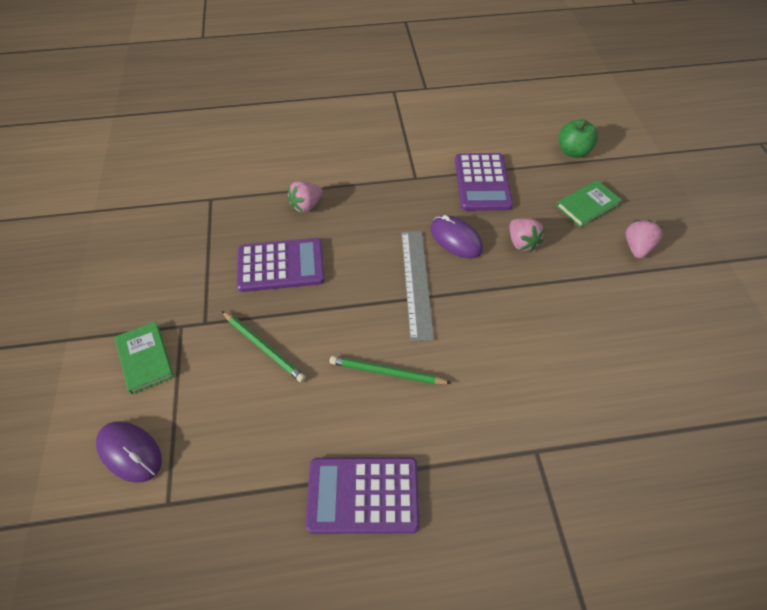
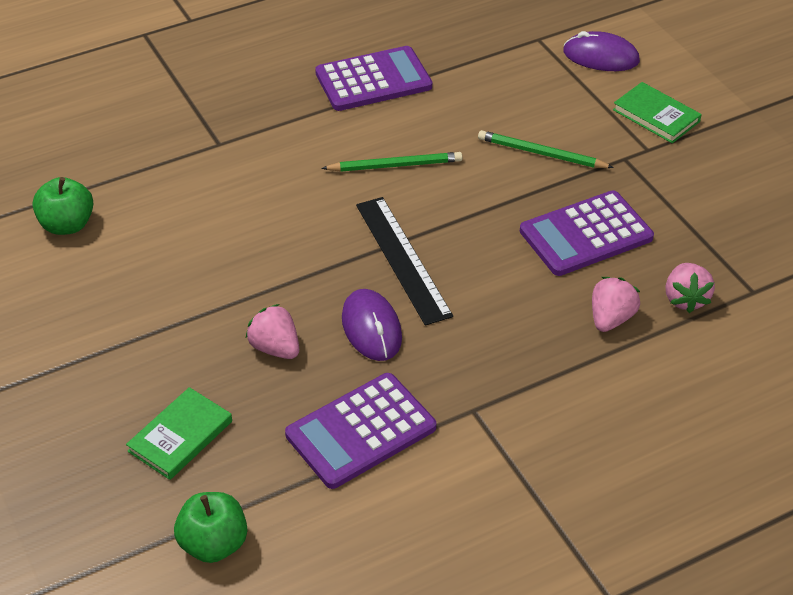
camera: 160 degrees right, 10 degrees down
grey ruler [401,231,434,341] -> black ruler [356,197,453,326]
purple mouse [430,215,483,259] -> purple mouse turned 45 degrees clockwise [342,289,402,361]
purple calculator [455,153,513,211] -> purple calculator turned 105 degrees counterclockwise [285,373,436,489]
pink strawberry [626,220,663,259] -> pink strawberry moved to [665,263,715,313]
none -> green apple [33,177,93,235]

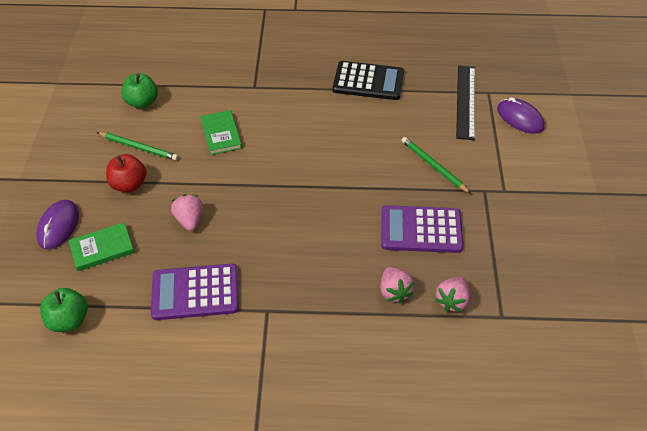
camera: 30 degrees right, 5 degrees up
purple calculator [315,46,432,111] -> black calculator [333,61,404,100]
green pencil [321,152,462,172] -> green pencil moved to [96,132,179,161]
purple mouse [342,289,402,361] -> purple mouse moved to [36,200,79,249]
black ruler [356,197,453,326] -> black ruler moved to [456,65,475,140]
pink strawberry [592,277,640,332] -> pink strawberry turned 105 degrees clockwise [380,267,414,303]
green book [613,82,702,143] -> green book moved to [201,110,242,155]
none -> red apple [106,154,146,192]

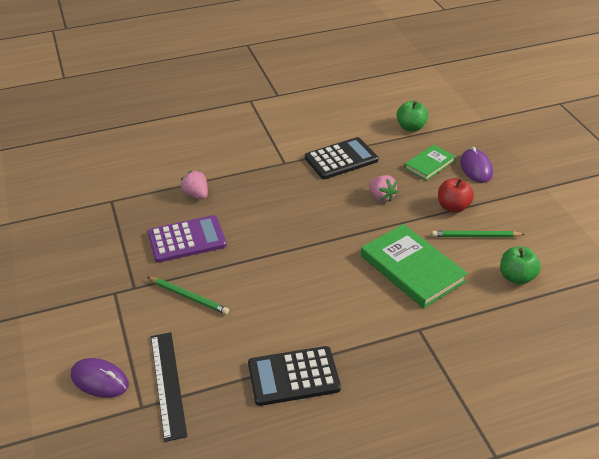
camera: 160 degrees right, 10 degrees down
purple calculator [151,264,239,320] -> black calculator [305,137,378,179]
green book [201,110,242,155] -> green book [361,224,468,308], size x1.76
pink strawberry [435,277,470,312] -> none

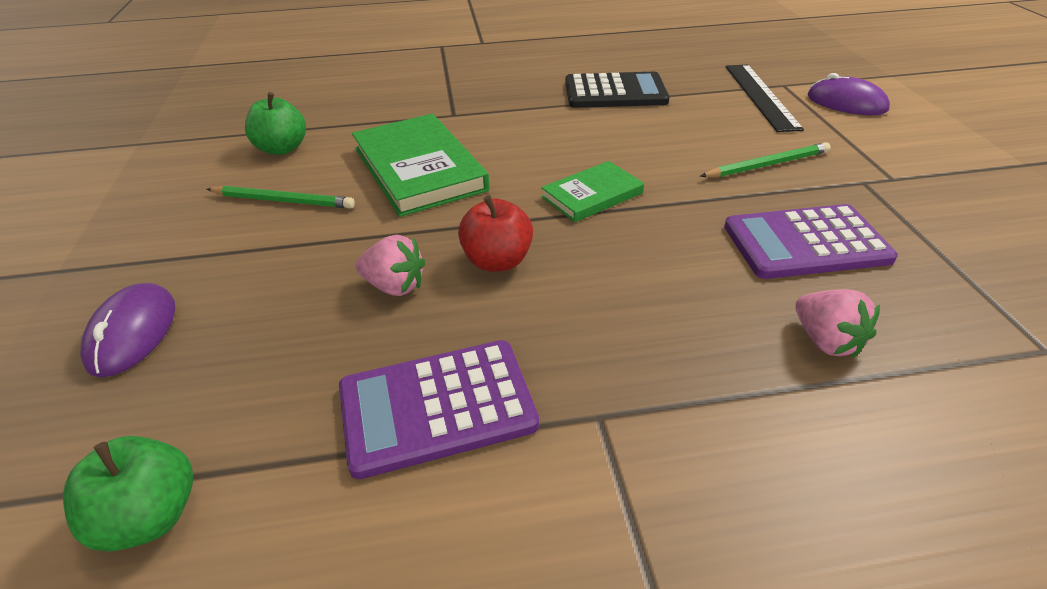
camera: 170 degrees left, 0 degrees up
green pencil [147,277,229,314] -> green pencil turned 120 degrees clockwise [700,142,831,177]
black calculator [305,137,378,179] -> purple calculator [339,340,539,479]
pink strawberry [369,175,398,202] -> pink strawberry turned 135 degrees clockwise [356,235,425,296]
green book [404,145,456,181] -> green book moved to [541,161,644,222]
red apple [438,178,474,213] -> red apple moved to [458,195,533,272]

